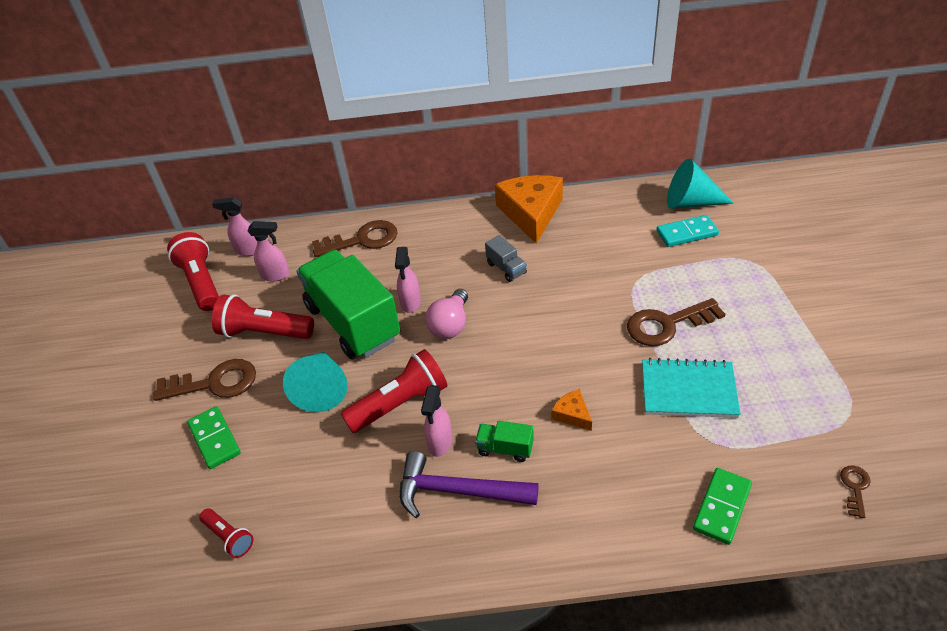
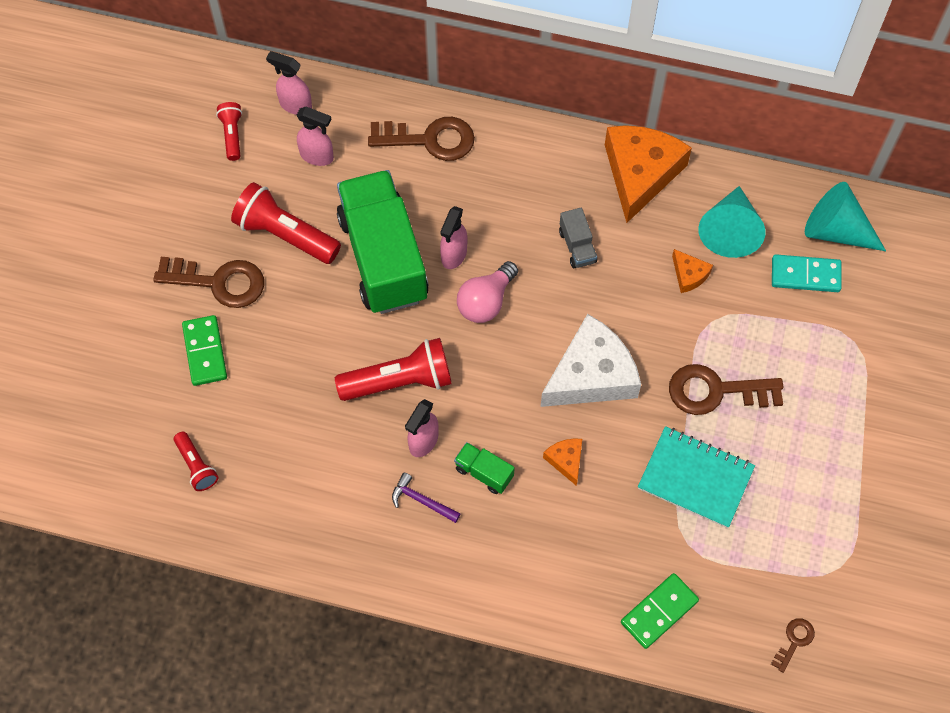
camera: 15 degrees right, 20 degrees up
red flashlight [167,232,219,311] -> red flashlight [216,102,242,161], size x0.54
turquoise cone [283,352,347,412] -> turquoise cone moved to [698,186,765,258]
purple hammer [400,451,538,518] -> purple hammer [392,472,461,523], size x0.51
none -> white cheese [541,314,641,407]
none -> orange cheese [672,249,713,293]

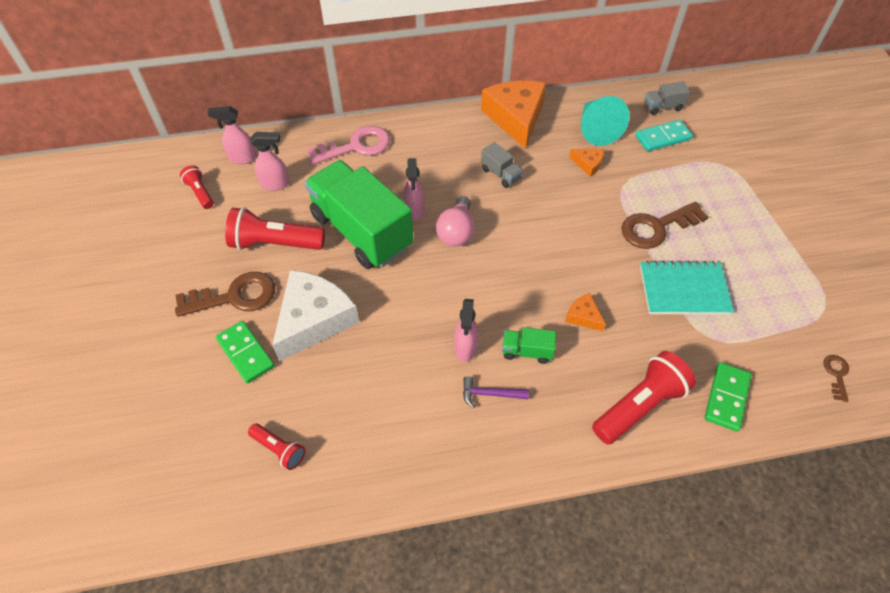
camera: 25 degrees left, 10 degrees down
red flashlight [335,338,452,401] -> red flashlight moved to [592,351,696,445]
brown key [368,117,475,161] -> pink key [307,126,390,165]
white cheese [541,314,641,407] -> white cheese moved to [272,270,359,361]
turquoise cone [805,182,886,251] -> grey truck [644,81,690,115]

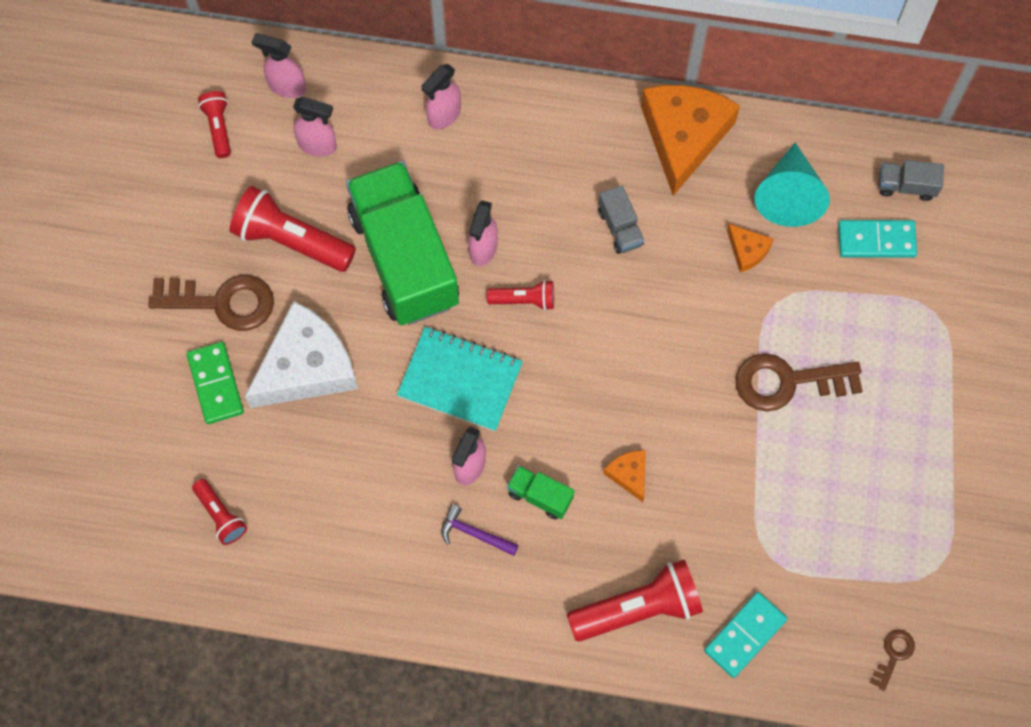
camera: 20 degrees right, 15 degrees up
pink key [307,126,390,165] -> pink spray bottle [422,64,461,129]
pink light bulb [436,196,474,247] -> red flashlight [487,280,554,311]
turquoise notebook [640,261,734,315] -> turquoise notebook moved to [397,327,523,431]
green domino [705,362,751,431] -> turquoise domino [704,592,787,678]

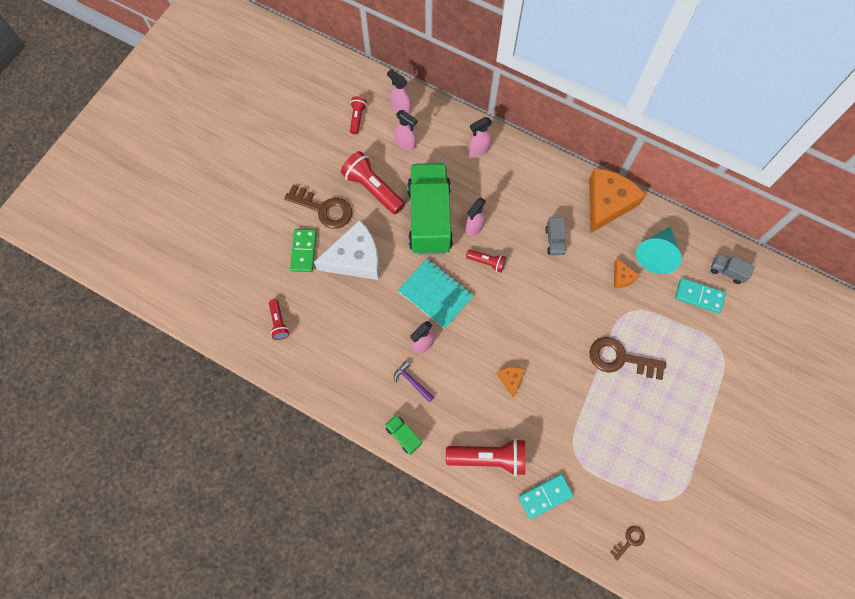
camera: 20 degrees right, 0 degrees up
green truck [507,465,574,520] -> green truck moved to [385,415,422,455]

